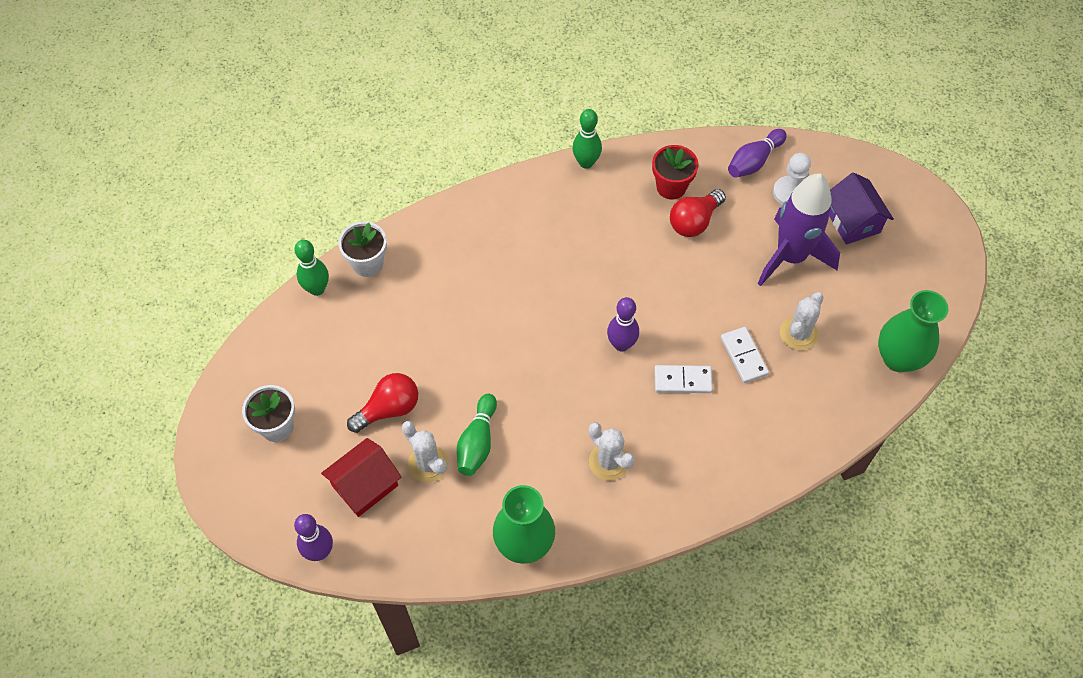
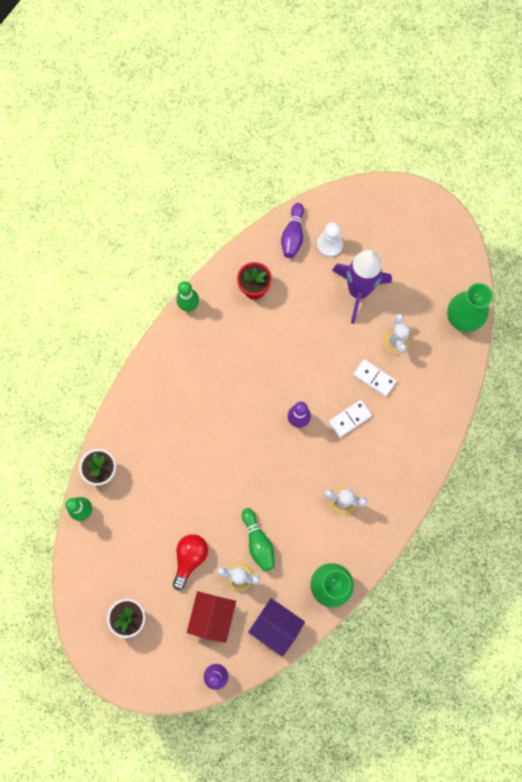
camera: 35 degrees left, 15 degrees up
red light bulb [670,189,726,237] -> none
purple house [829,172,894,245] -> purple house moved to [248,598,305,657]

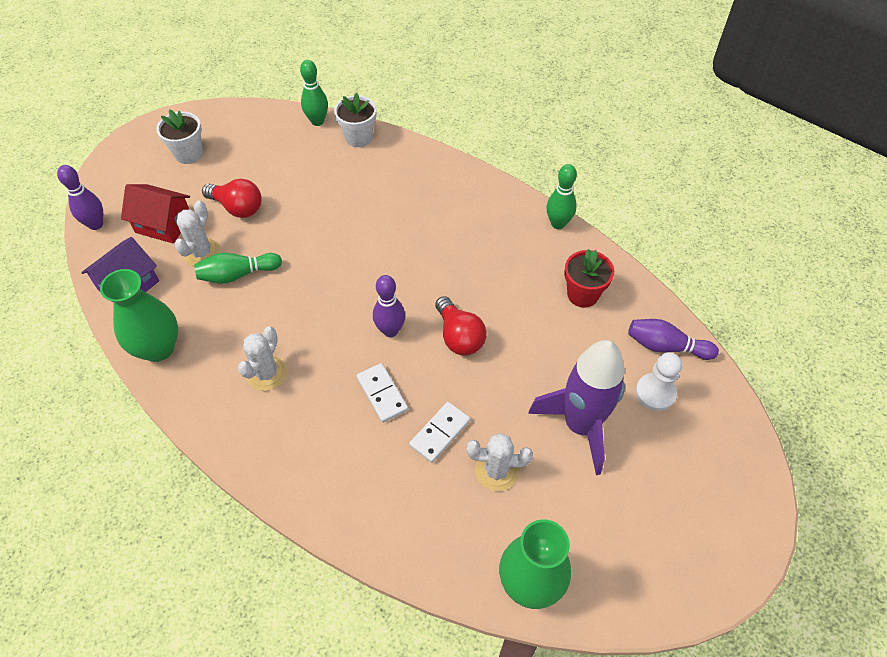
camera: 95 degrees right, 20 degrees down
none -> red light bulb [435,296,487,356]

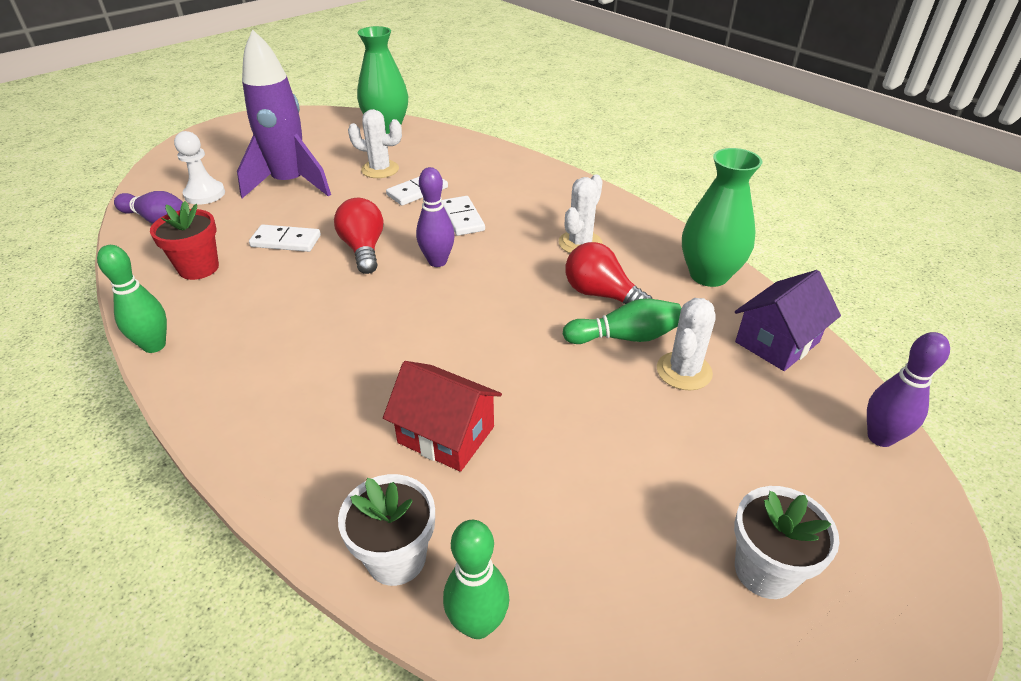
camera: 170 degrees left, 15 degrees down
red house [121,184,190,243] -> red house moved to [383,361,502,472]
red light bulb [202,179,262,218] -> red light bulb moved to [565,242,653,304]
none -> white domino [249,224,321,252]

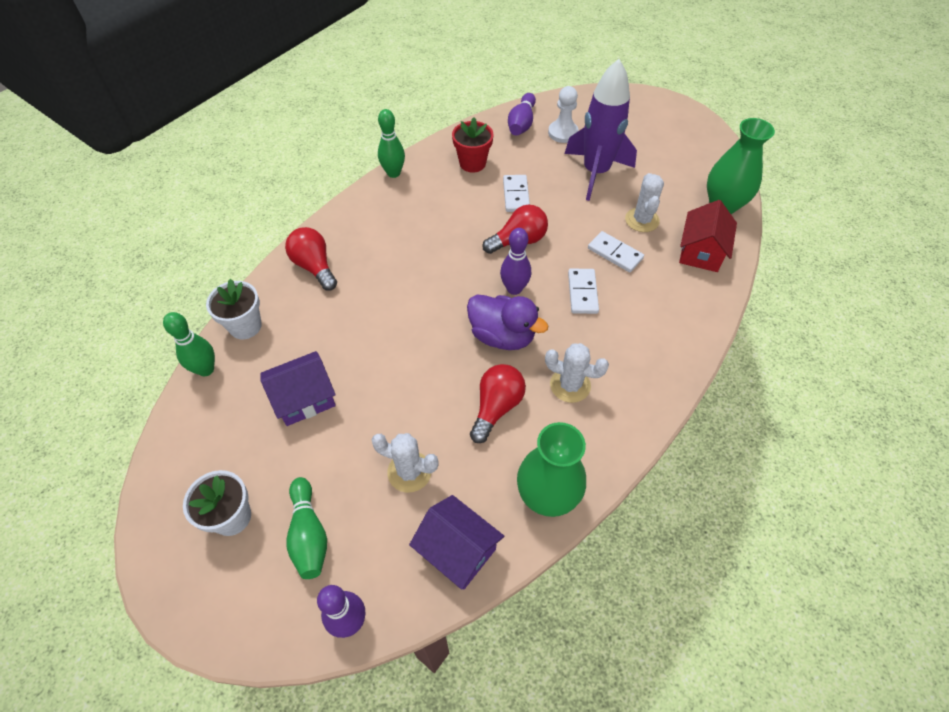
camera: 80 degrees right, 15 degrees up
red house [383,361,502,472] -> red house moved to [679,200,737,272]
white domino [441,196,485,236] -> white domino turned 60 degrees counterclockwise [568,269,599,314]
green bowling pin [563,299,681,344] -> green bowling pin moved to [287,477,327,579]
none -> purple house [261,351,336,426]
none -> red light bulb [285,227,337,291]
none -> purple duck [467,294,548,350]

